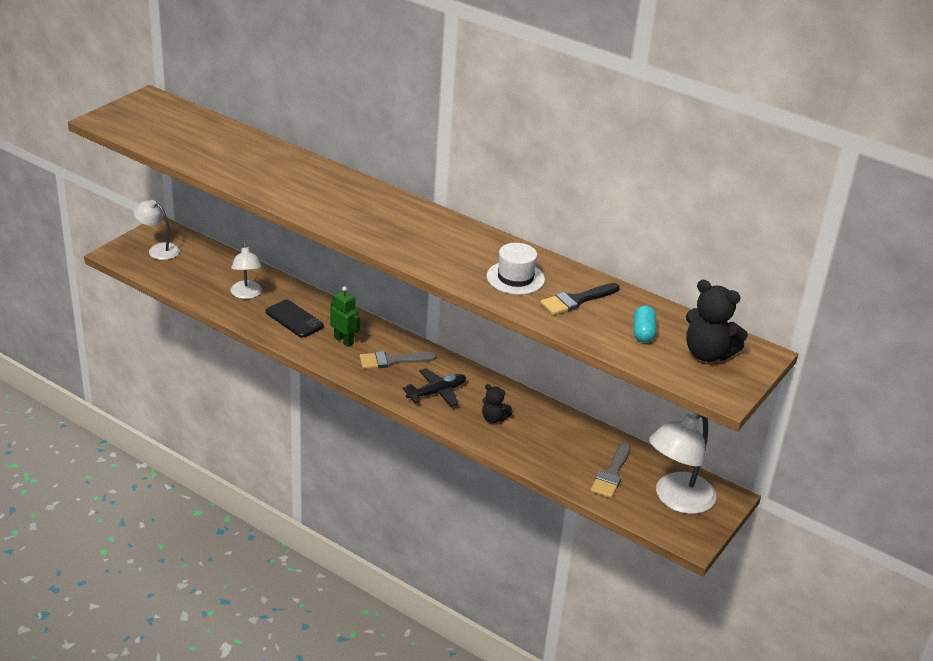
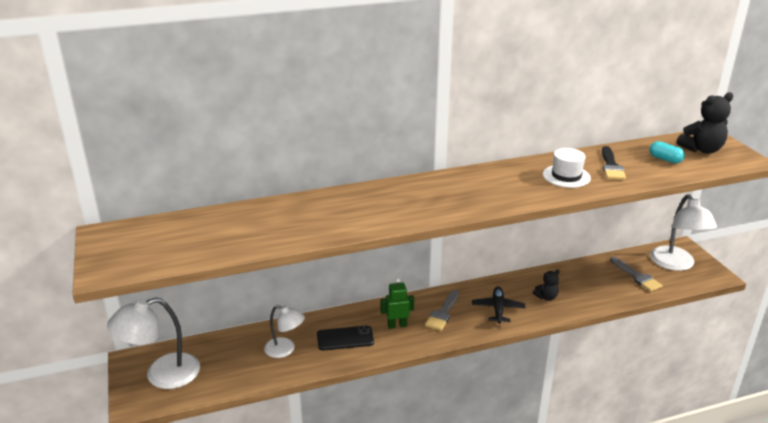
camera: 50 degrees left, 5 degrees down
white lamp [134,200,180,260] -> white lamp [107,297,200,389], size x1.64

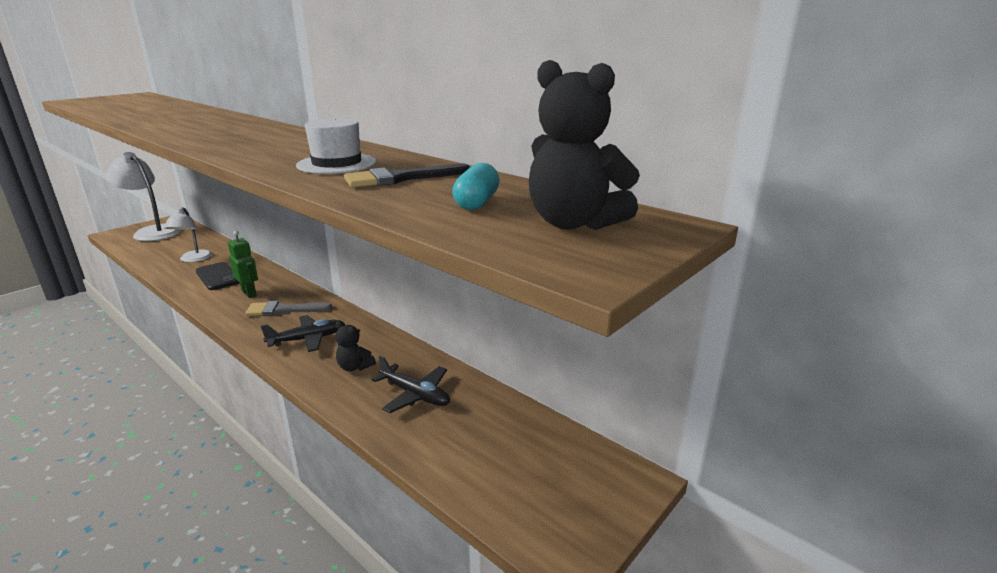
camera: 60 degrees right, 5 degrees down
grey brush [610,257,663,292] -> none
white lamp [650,194,717,271] -> none
none -> black plane [371,356,450,413]

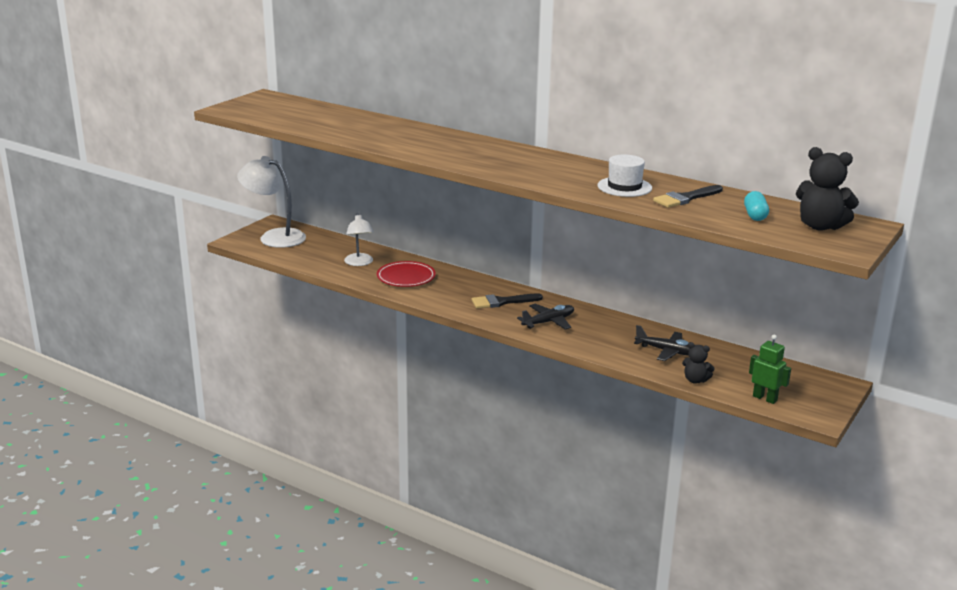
camera: 10 degrees left, 0 degrees up
black phone [196,262,239,290] -> red plate [377,261,436,287]
green robot [228,231,258,298] -> green robot moved to [749,335,791,404]
grey brush [245,301,332,316] -> black brush [472,294,543,308]
black teddy bear [336,321,376,371] -> black teddy bear moved to [682,342,715,384]

